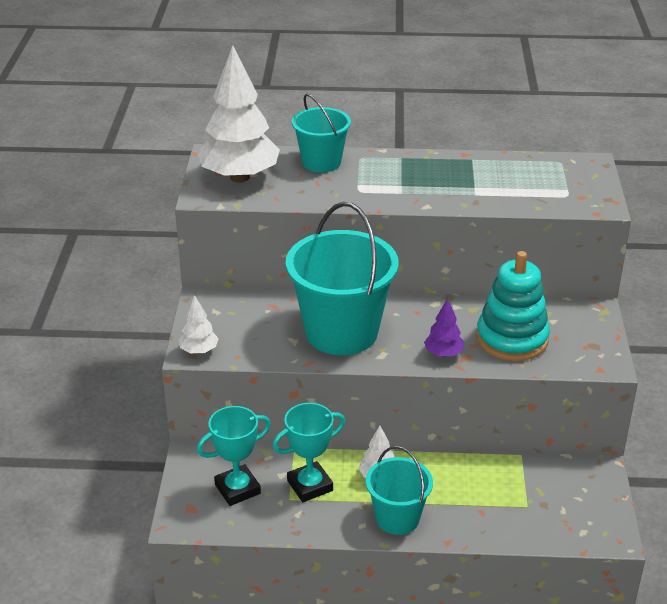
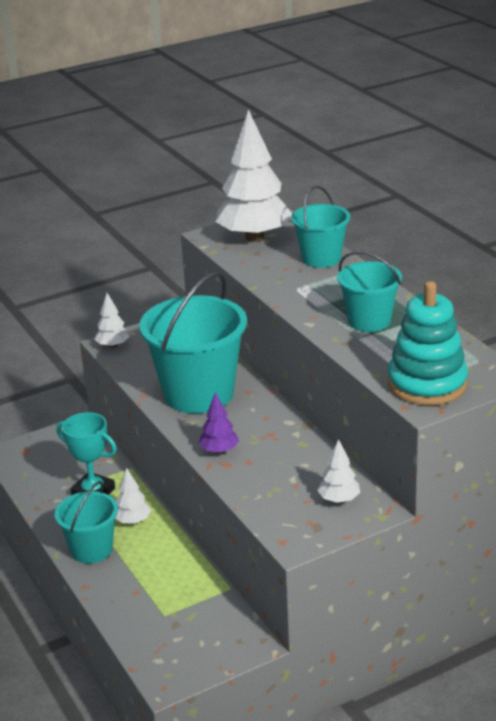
camera: 60 degrees right, 5 degrees down
turquoise trophy [197,406,271,506] -> none
turquoise stacking toy [476,251,550,361] -> turquoise stacking toy moved to [388,281,468,405]
none -> white tree [317,439,360,503]
none -> turquoise bucket [337,251,402,332]

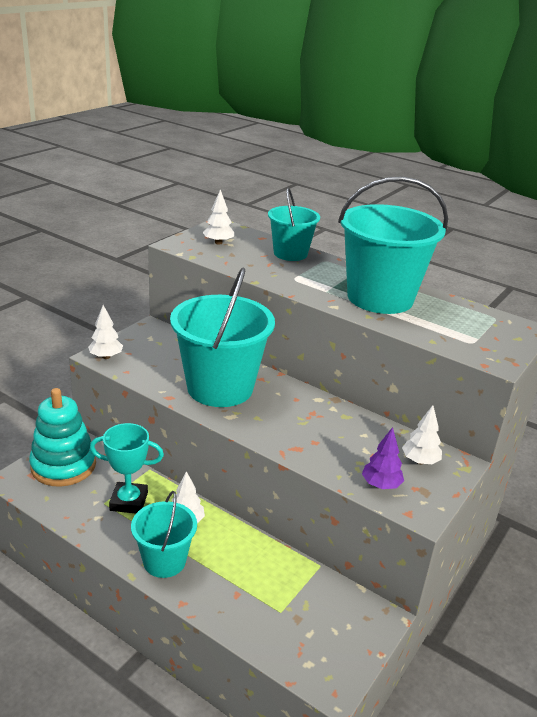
camera: 30 degrees left, 0 degrees up
purple tree [199,393,239,454] -> purple tree moved to [362,427,404,489]
white tree [215,109,292,242] -> white tree [203,189,234,245], size x0.46
turquoise bucket [337,251,402,332] -> turquoise bucket [338,177,448,314], size x1.75
turquoise stacking toy [388,281,468,405] -> turquoise stacking toy moved to [29,388,96,487]

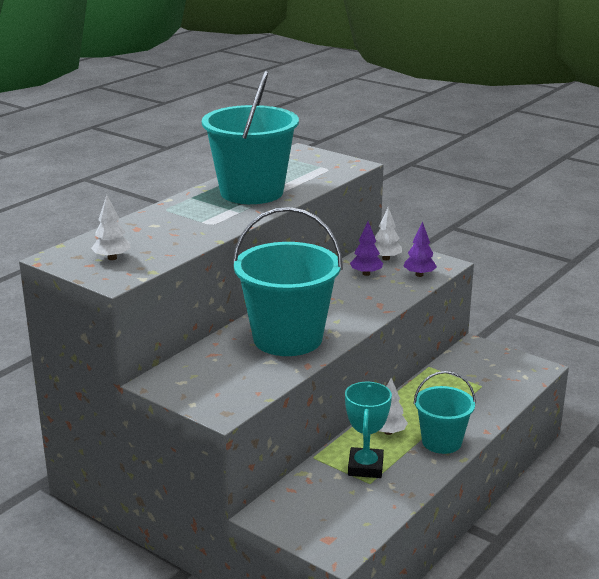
camera: 85 degrees left, 5 degrees down
turquoise stacking toy [29,388,96,487] -> none
white tree [88,305,123,359] -> none
turquoise bucket [268,187,320,261] -> none
none -> purple tree [350,221,383,276]

